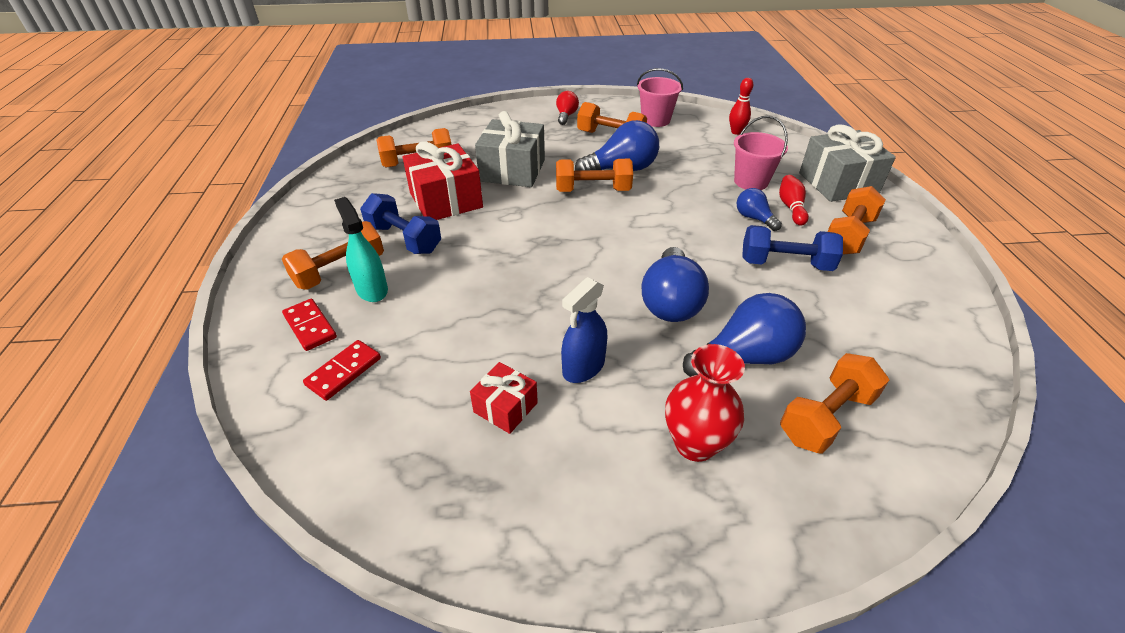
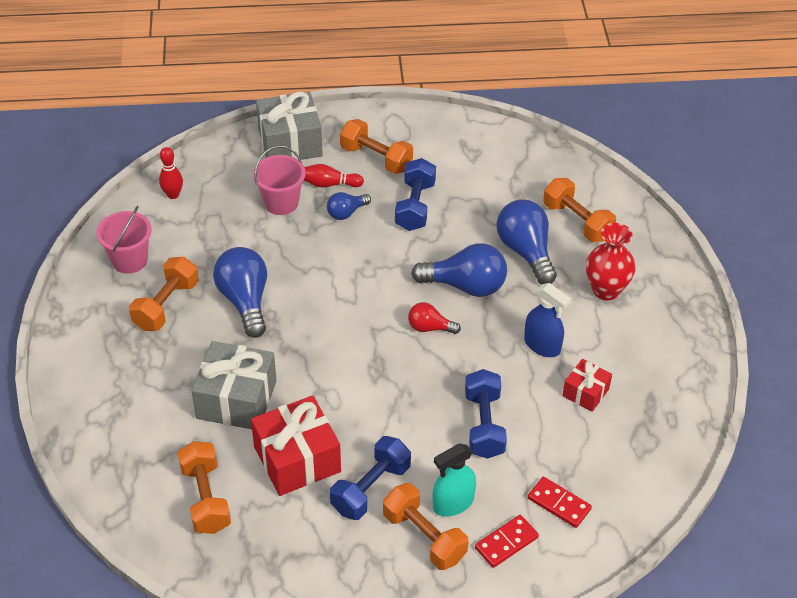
camera: 90 degrees left, 5 degrees up
red light bulb [556,91,579,125] -> red light bulb moved to [408,302,461,334]
orange dumbbell [556,159,633,192] -> none
none -> blue dumbbell [465,369,507,459]

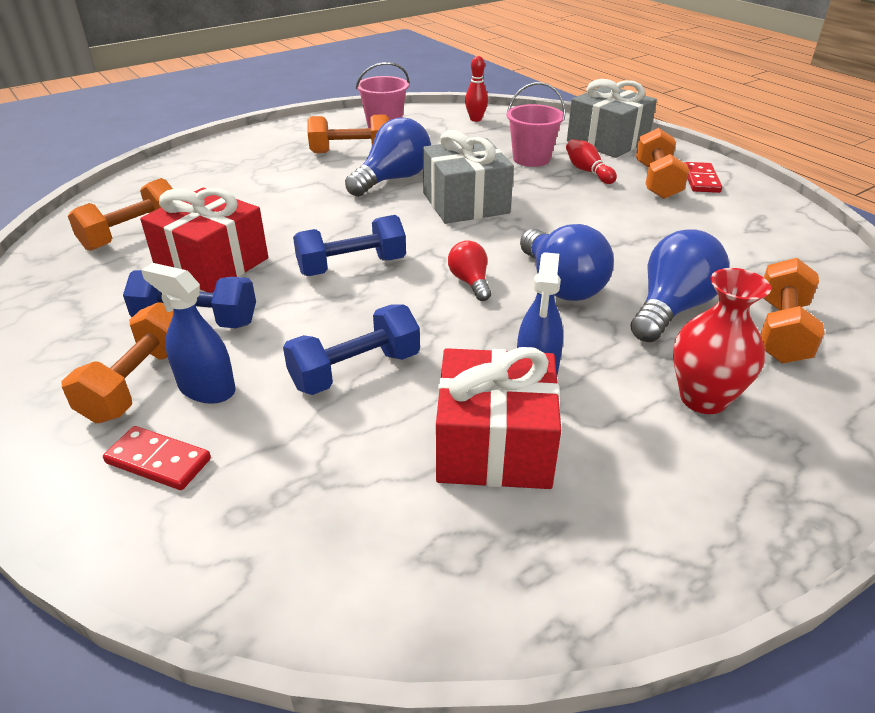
camera: 60 degrees right, 10 degrees down
grey gift [192,341,277,429] -> grey gift moved to [423,130,514,224]
blue light bulb [327,192,371,220] -> none
blue dumbbell [395,158,436,231] -> blue dumbbell moved to [293,215,406,276]
turquoise spray bottle [432,444,476,517] -> blue spray bottle [141,263,236,404]
red domino [528,477,592,528] -> red domino moved to [685,162,722,193]
red gift [562,359,612,412] -> red gift [436,347,561,489], size x1.84

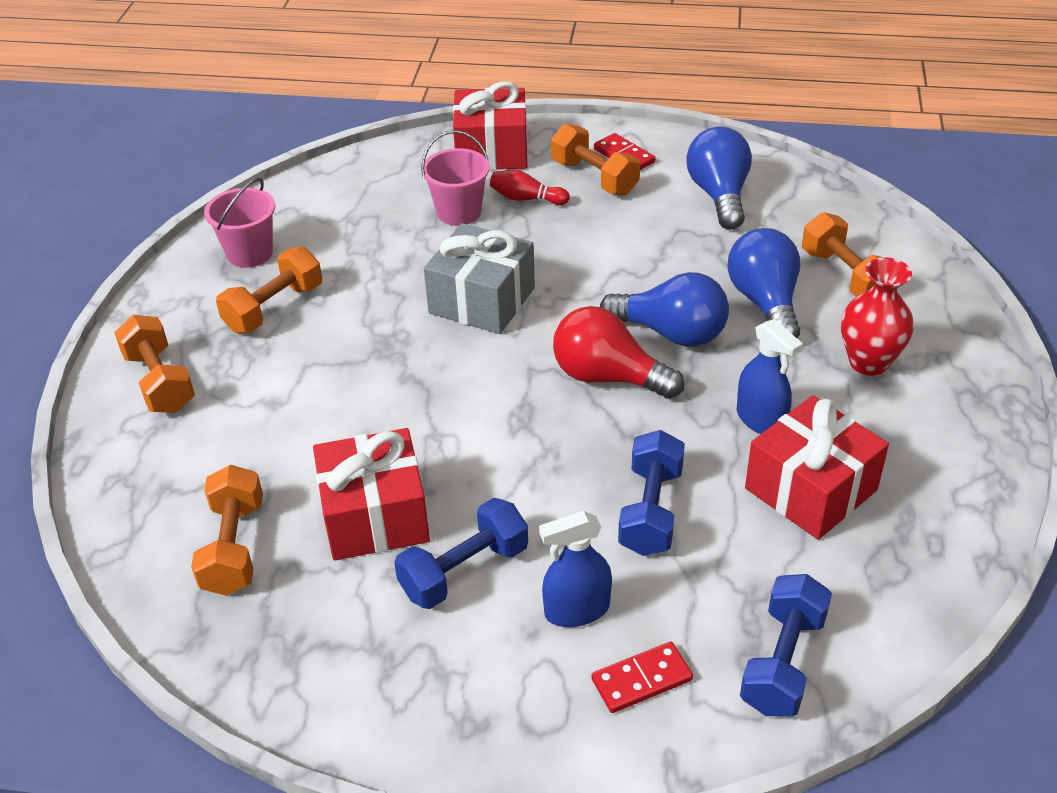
camera: 45 degrees left, 5 degrees up
orange dumbbell [62,302,173,423] -> orange dumbbell moved to [114,315,195,413]
blue dumbbell [293,215,406,276] -> blue dumbbell moved to [740,574,832,716]
blue light bulb [345,117,431,197] -> blue light bulb moved to [686,127,752,229]
red light bulb [448,240,491,301] -> red light bulb [553,306,684,399], size x1.83
red bowling pin [465,56,488,122] -> none
grey gift [567,79,657,158] -> red gift [453,81,528,170]

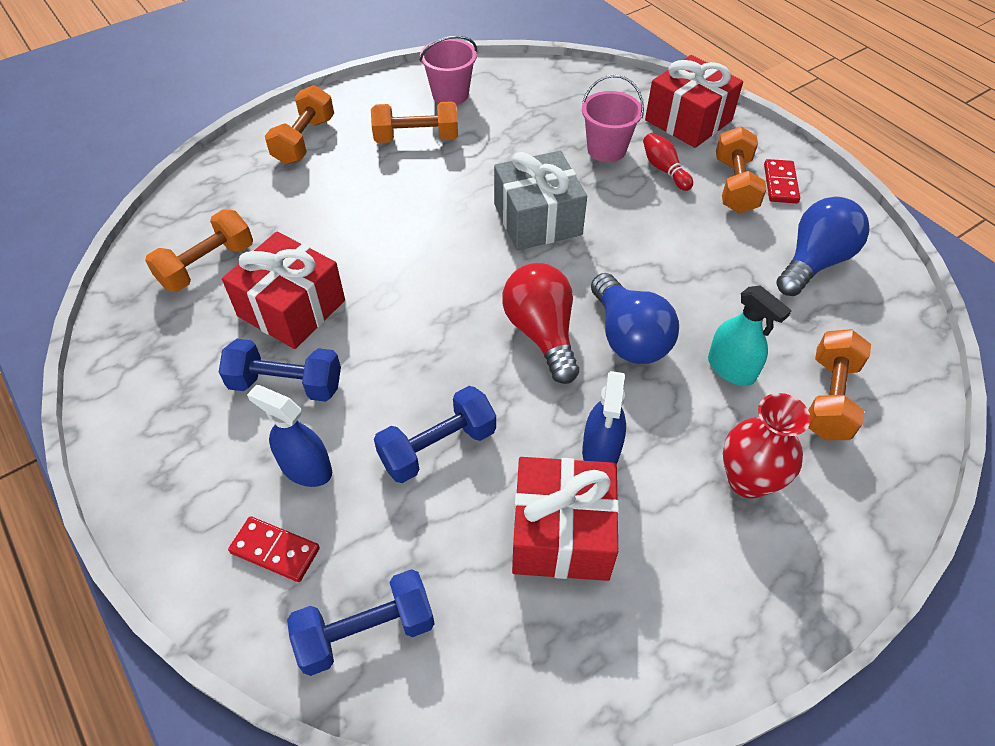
camera: 45 degrees right, 10 degrees up
blue light bulb [727,228,800,338] -> turquoise spray bottle [708,285,792,386]

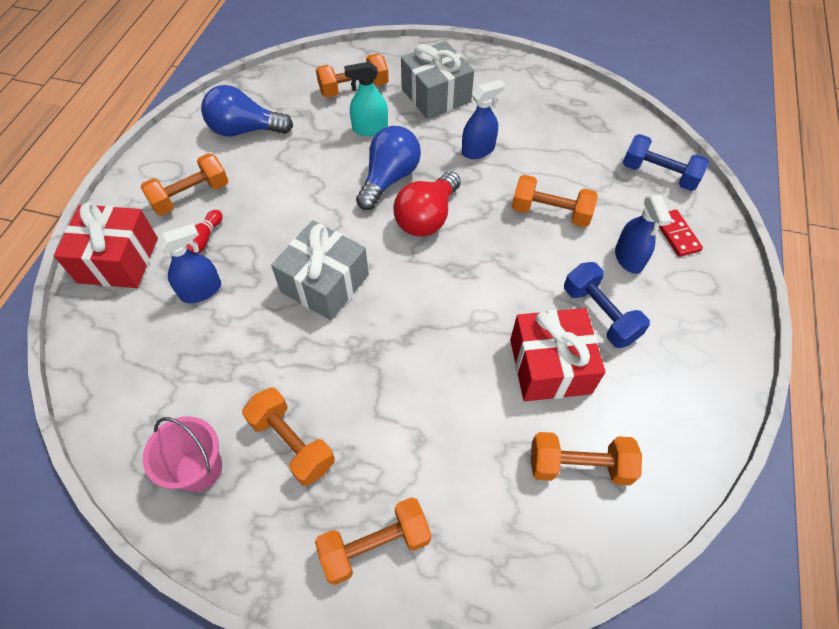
camera: 130 degrees left, 5 degrees up
blue dumbbell [374,386,496,483] -> orange dumbbell [512,175,598,227]
red gift [512,457,619,581] -> none
pink bucket [582,75,644,162] -> blue spray bottle [157,223,221,303]
turquoise spray bottle [708,285,792,386] -> turquoise spray bottle turned 105 degrees counterclockwise [344,62,388,136]
red vase [723,393,811,499] -> grey gift [401,41,474,119]
red domino [764,159,800,203] -> none

